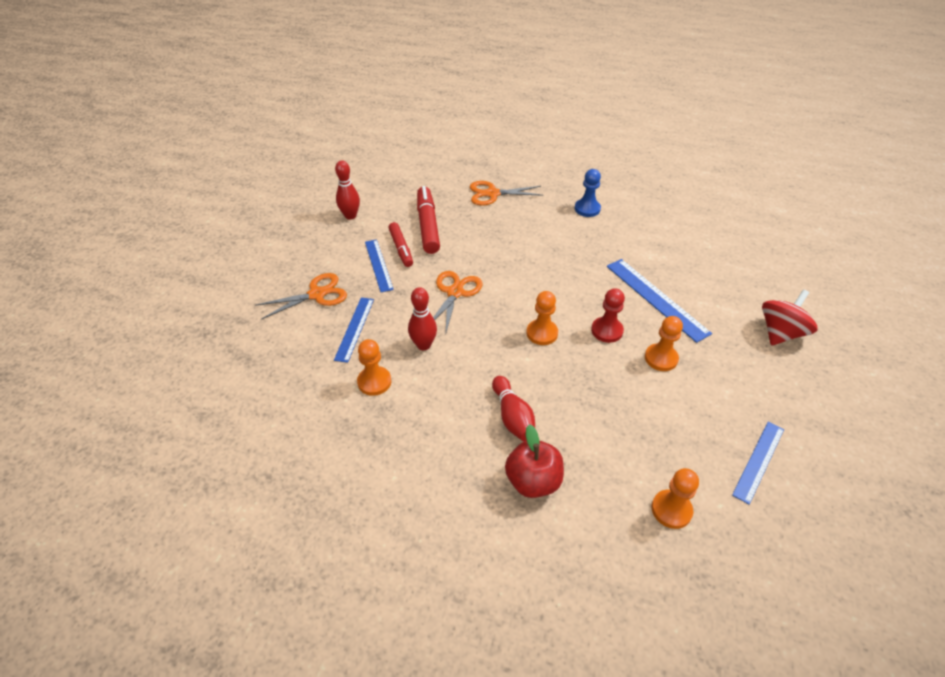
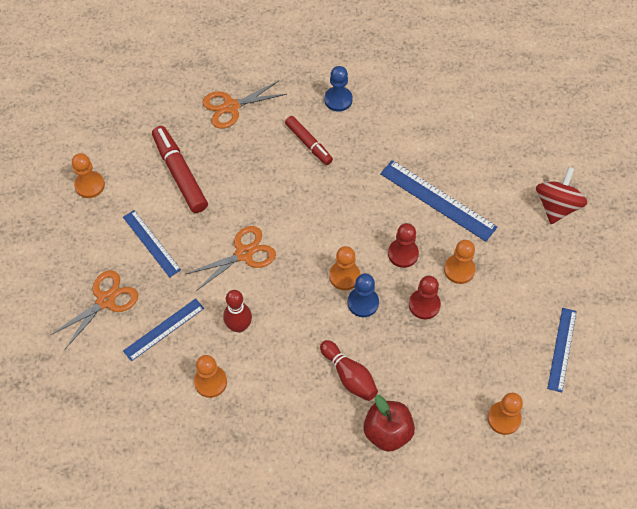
camera: 20 degrees left, 15 degrees up
blue ruler [334,297,374,363] -> blue ruler turned 60 degrees clockwise [123,298,204,361]
red bowling pin [335,160,360,220] -> orange pawn [72,153,105,198]
red marker [388,222,413,267] -> red marker moved to [285,116,333,165]
orange scissors [433,271,482,336] -> orange scissors turned 60 degrees clockwise [186,226,276,291]
none -> blue pawn [347,273,379,317]
none -> red pawn [409,276,441,319]

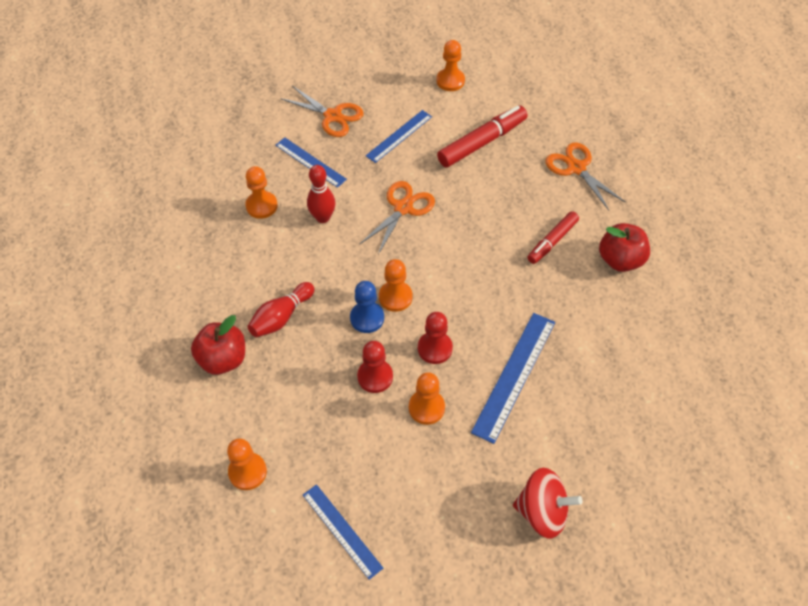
camera: 80 degrees right, 5 degrees down
orange scissors [186,226,276,291] -> orange scissors turned 105 degrees counterclockwise [359,181,435,255]
blue pawn [324,66,353,112] -> red apple [599,223,650,272]
blue ruler [547,308,577,393] -> blue ruler turned 45 degrees clockwise [303,484,383,580]

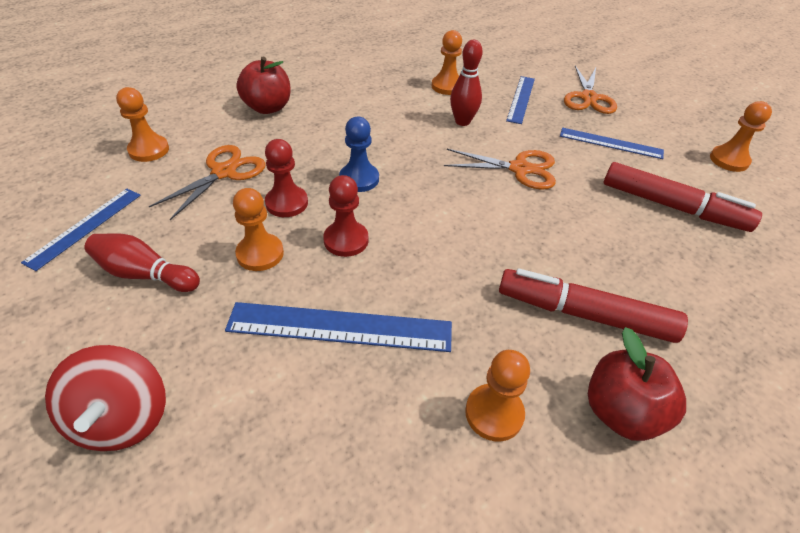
camera: 65 degrees right, 10 degrees down
red bowling pin [247,282,315,337] -> red bowling pin moved to [84,233,200,292]
orange pawn [379,259,413,312] -> orange pawn moved to [465,350,530,442]
red marker [527,211,579,264] -> red marker [499,269,688,343], size x1.56
orange scissors [546,142,626,210] -> orange scissors moved to [149,145,266,220]

